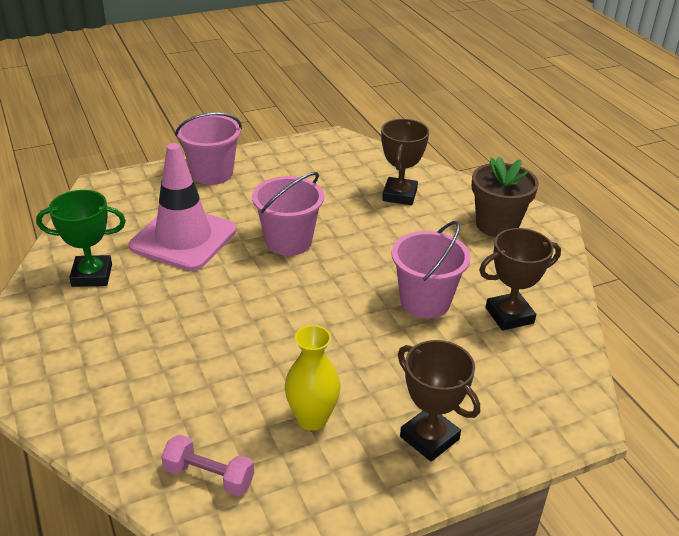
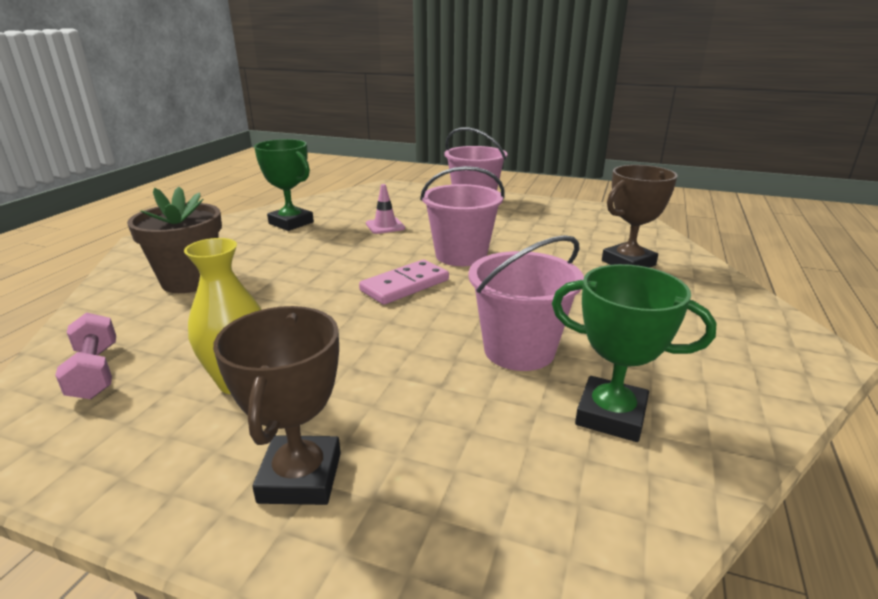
camera: 45 degrees right, 10 degrees down
pink traffic cone [129,143,237,271] -> pink traffic cone [366,184,405,234], size x0.41
brown flower pot [472,157,539,237] -> brown flower pot moved to [127,187,222,293]
brown trophy [479,228,561,331] -> green trophy [552,264,716,442]
none -> pink domino [359,260,449,305]

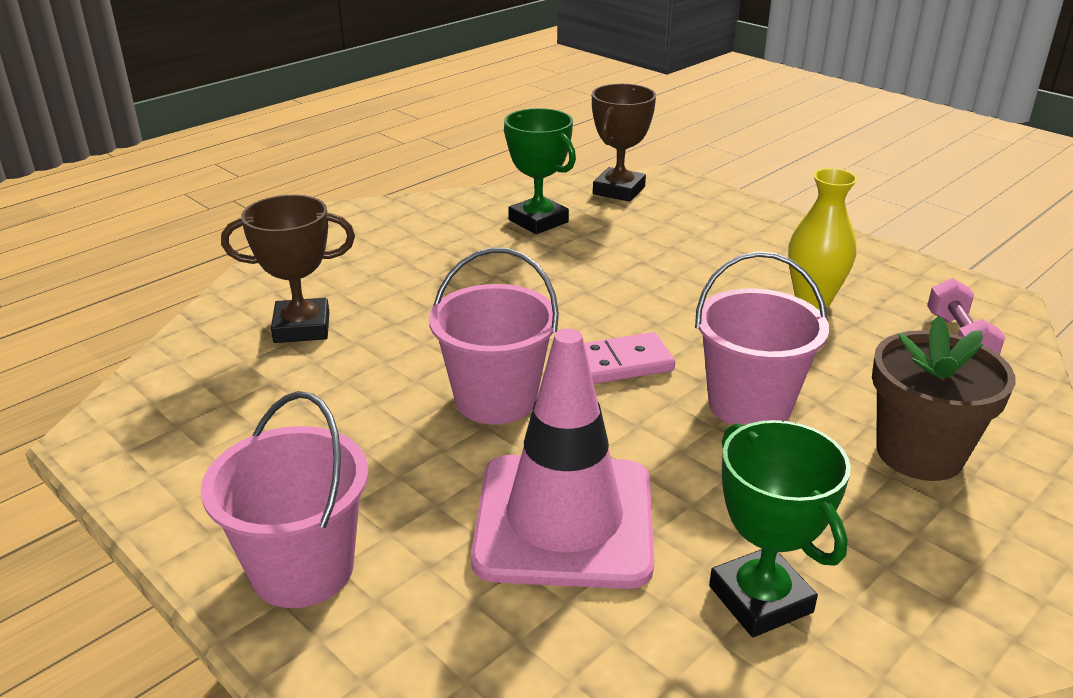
camera: 155 degrees left, 5 degrees up
brown trophy [213,306,341,505] -> brown trophy moved to [592,84,656,202]
pink traffic cone [366,184,405,234] -> pink traffic cone [471,328,654,589], size x2.44
pink bucket [468,235,584,371] -> pink bucket moved to [695,251,829,425]

